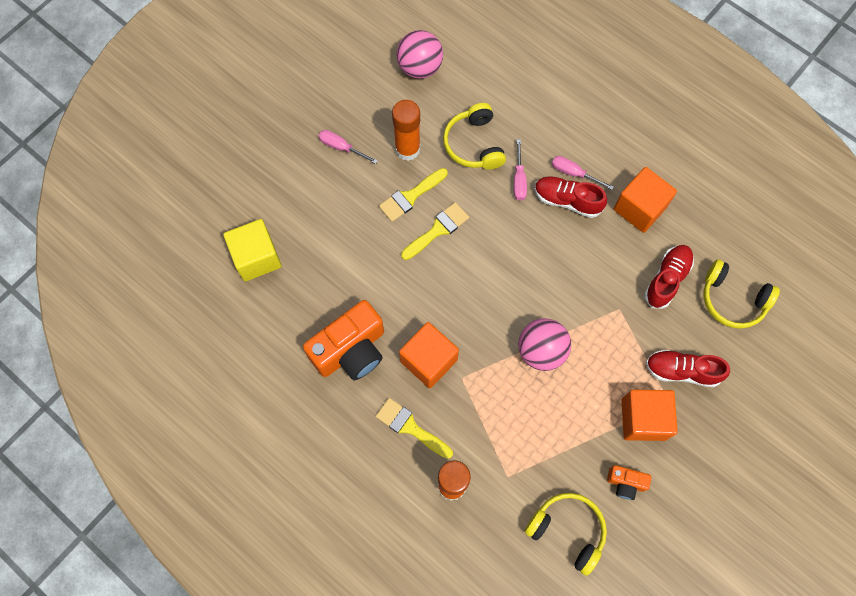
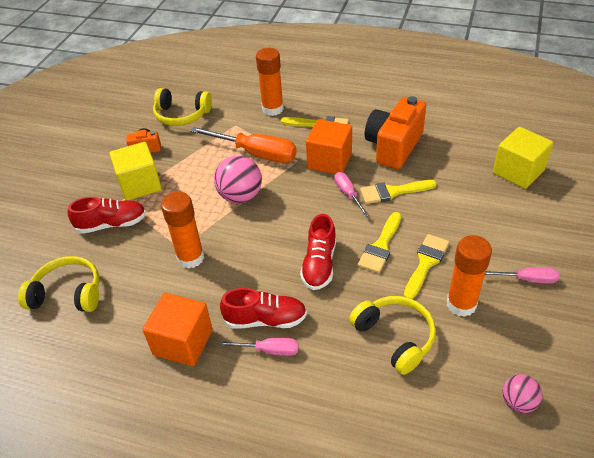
camera: 160 degrees right, 25 degrees down
pink ball [396,30,443,79] -> pink ball [502,374,542,413], size x0.59
pink screwdriver [514,139,527,201] -> pink screwdriver moved to [334,172,369,217]
orange cube [622,390,678,441] -> yellow cube [110,142,162,200]
red shoe [644,245,694,309] -> red shoe moved to [300,214,336,290]
none -> orange glue stick [161,192,204,269]
none -> orange screwdriver [190,127,297,163]
none -> yellow brush [360,180,437,204]

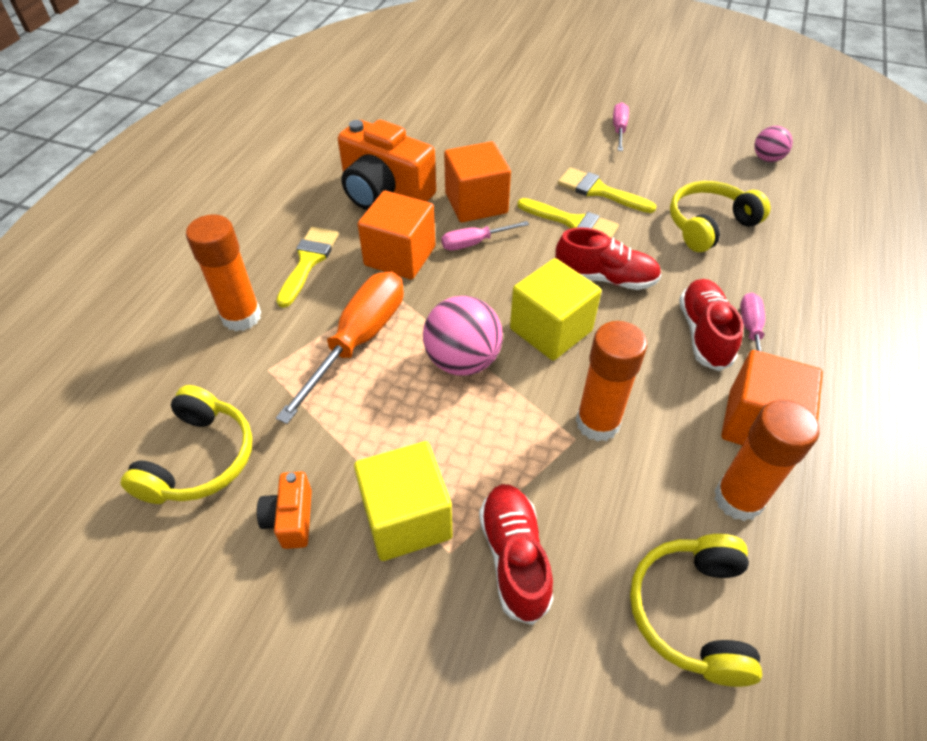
camera: 90 degrees left, 5 degrees up
yellow brush [360,180,437,204] -> orange cube [444,141,511,222]
orange glue stick [447,235,492,317] -> orange glue stick moved to [715,400,820,521]
yellow cube [493,127,553,189] -> yellow cube moved to [510,258,601,361]

